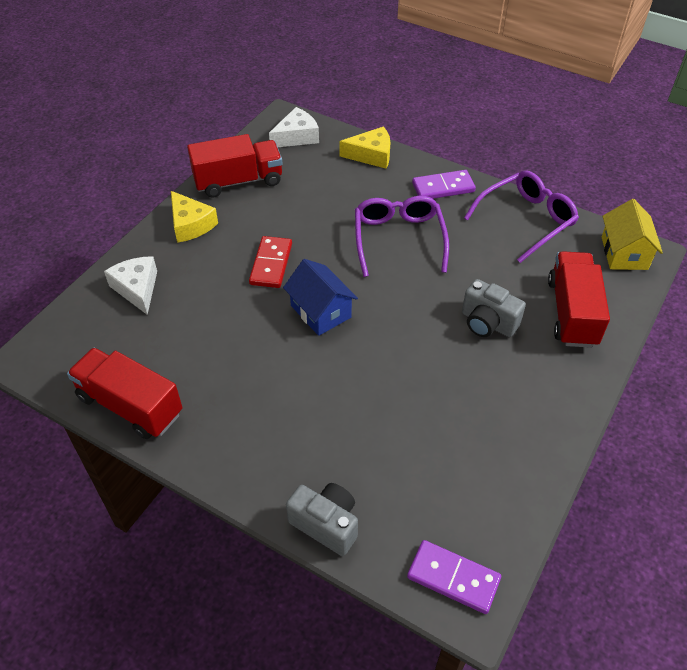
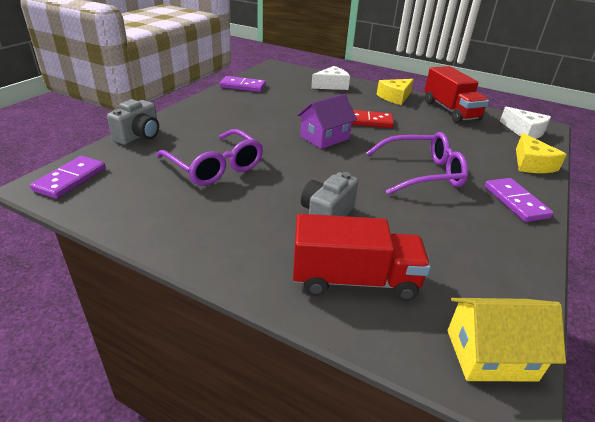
camera: 85 degrees right, 15 degrees down
red truck [67,348,182,439] -> purple domino [220,76,266,92]
blue house [283,259,358,336] -> purple house [297,94,357,149]
purple glasses [464,170,579,263] -> purple glasses moved to [157,129,263,186]

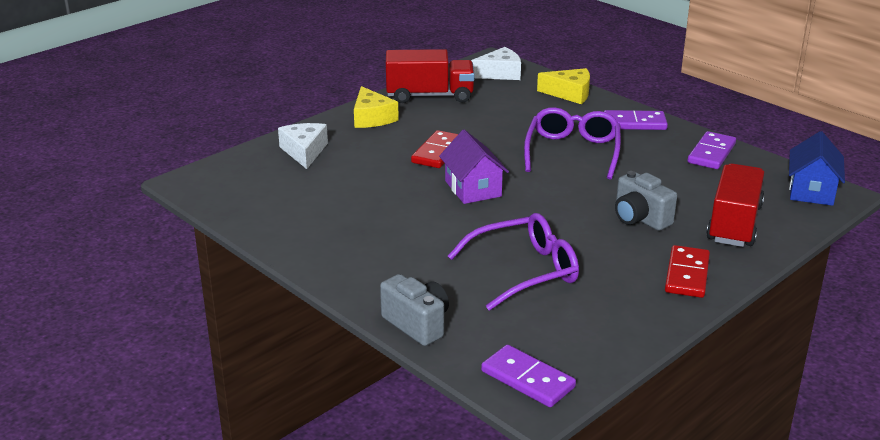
camera: 70 degrees left, 5 degrees down
purple domino [220,76,266,92] -> purple domino moved to [688,131,736,169]
yellow house [447,298,566,382] -> blue house [789,131,845,206]
none -> red domino [665,245,710,298]

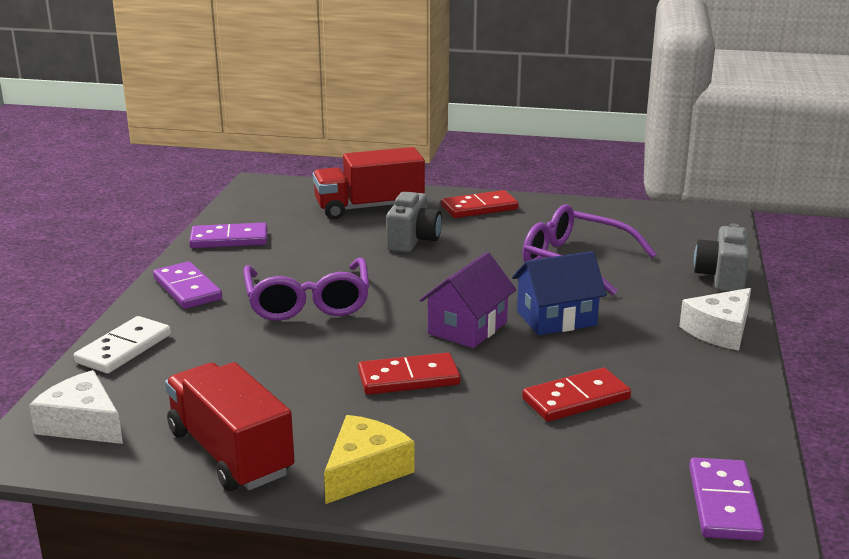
camera: 125 degrees left, 5 degrees down
white cheese [278,123,328,169] -> white cheese moved to [679,288,751,351]
purple domino [481,345,576,407] -> purple domino moved to [689,458,764,541]
purple glasses [524,107,621,180] -> purple glasses turned 75 degrees counterclockwise [243,258,369,321]
yellow cheese [537,68,590,104] -> white domino [74,316,171,373]
blue house [789,131,845,206] -> blue house moved to [512,251,607,335]
none -> red domino [522,368,631,422]

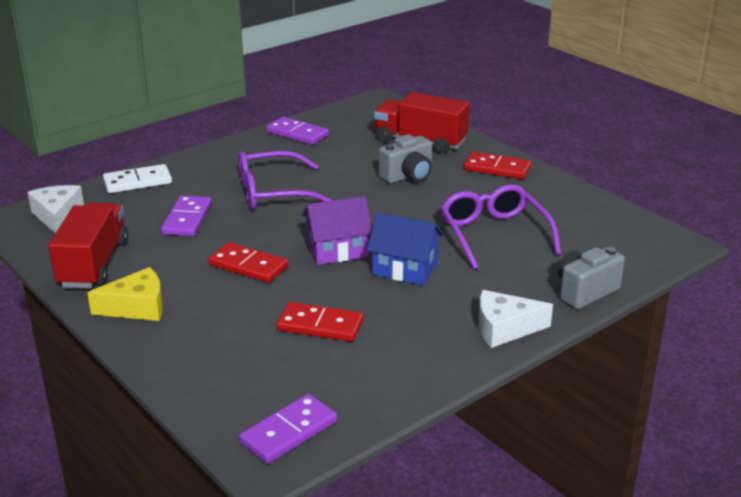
camera: 40 degrees right, 5 degrees up
purple domino [153,261,222,309] -> purple domino moved to [161,195,212,236]
purple glasses [243,258,369,321] -> purple glasses turned 45 degrees clockwise [238,151,333,210]

